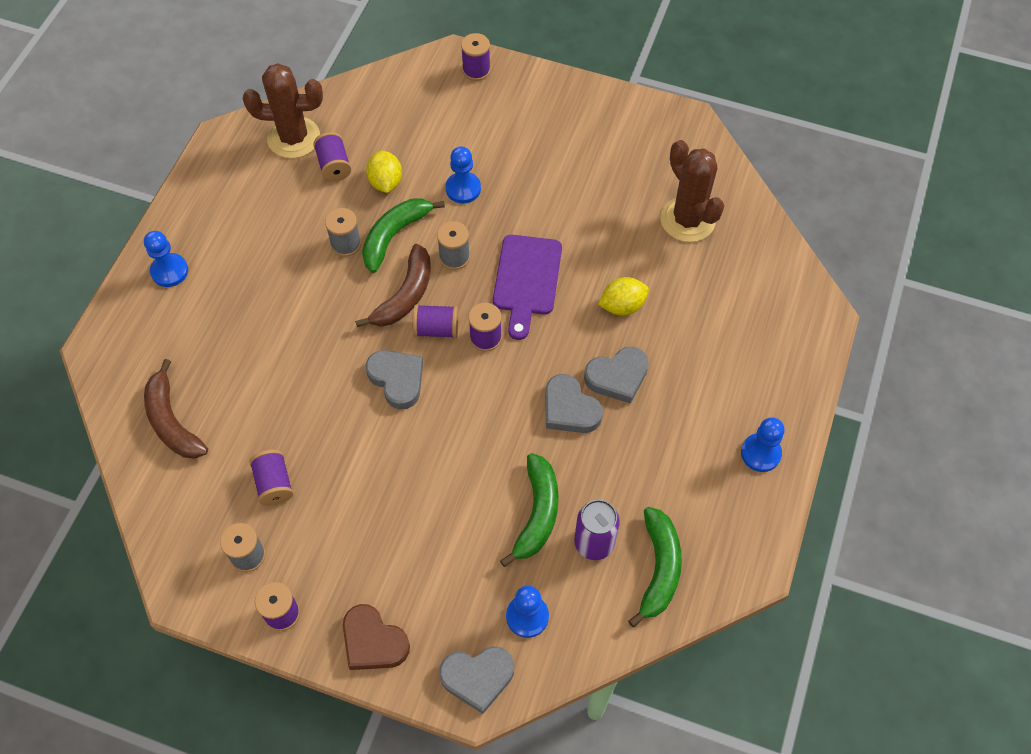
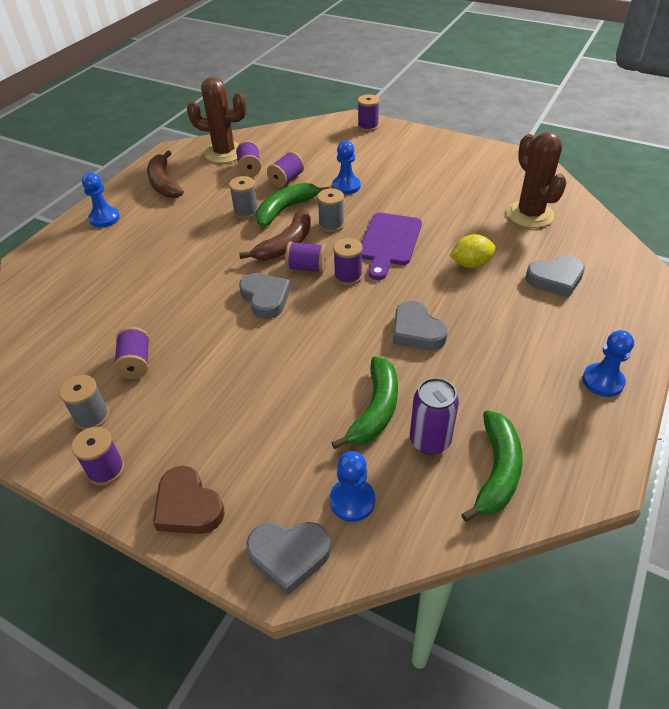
camera: 10 degrees right, 15 degrees down
brown banana [144,359,208,459] -> brown banana moved to [147,151,184,198]
yellow lemon [366,151,402,193] -> purple spool [267,152,304,188]
grey heart [584,347,649,404] -> grey heart moved to [525,256,585,298]

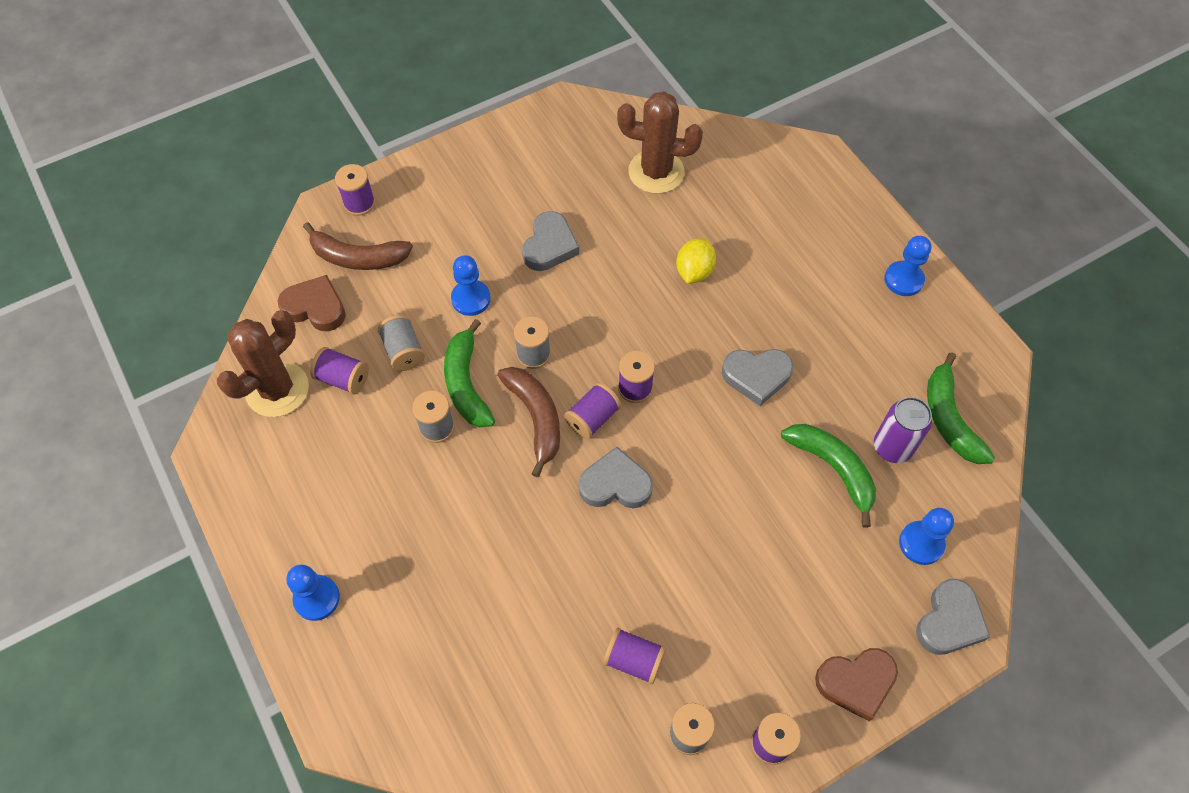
camera: 60 degrees left, 15 degrees up
brown banana [147,151,184,198] -> brown banana moved to [303,222,413,270]
purple spool [267,152,304,188] -> grey spool [378,315,425,371]
purple cutting board [361,213,422,280] -> none
green banana [461,410,523,522] -> green banana turned 150 degrees counterclockwise [927,352,995,464]
grey heart [525,256,585,298] -> grey heart moved to [522,211,579,271]
none -> brown heart [278,275,346,331]

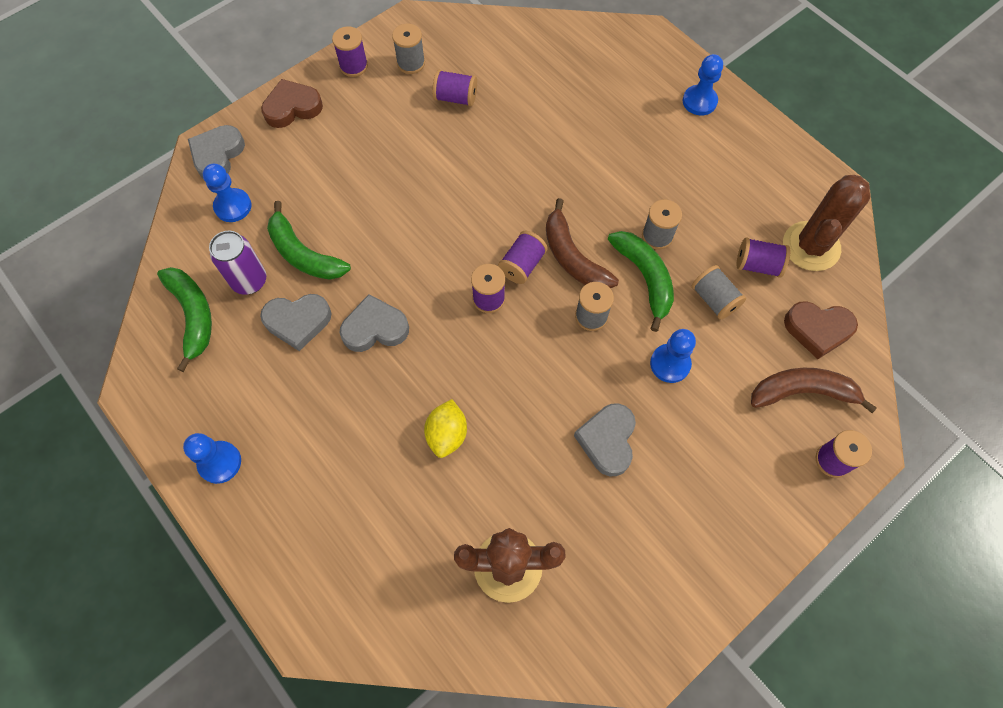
camera: 170 degrees right, 5 degrees up
grey heart [578,447,653,508] -> grey heart moved to [260,294,331,351]

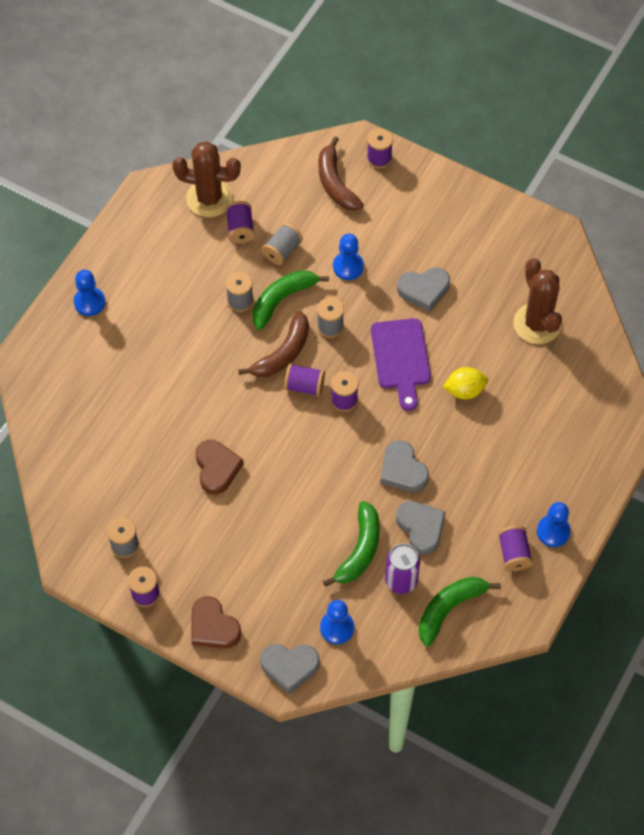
camera: 110 degrees left, 5 degrees down
purple spool [432,70,477,106] -> purple spool moved to [498,525,533,571]
brown heart [784,301,858,359] -> brown heart moved to [196,440,244,495]
none -> purple cutting board [371,318,431,411]

